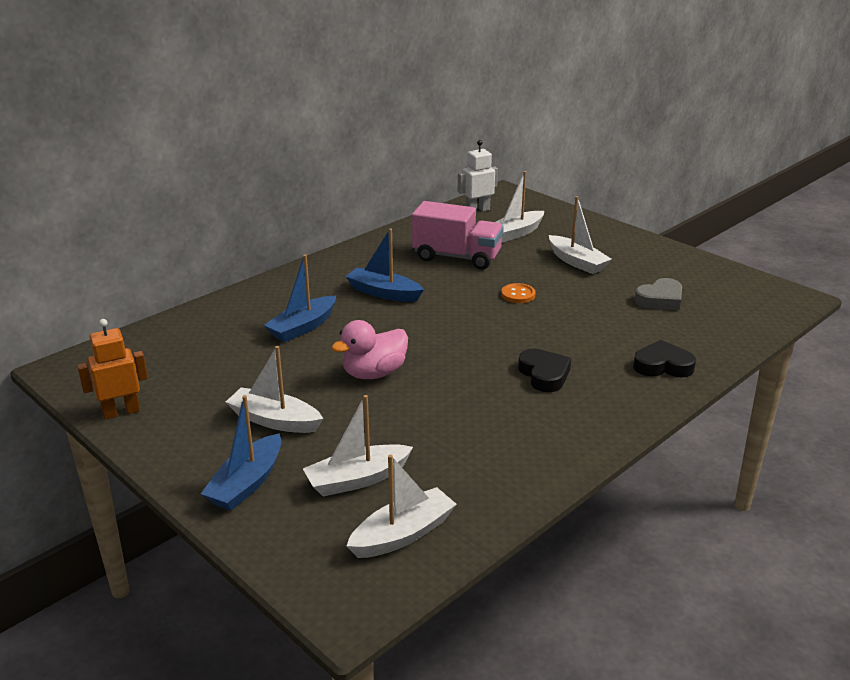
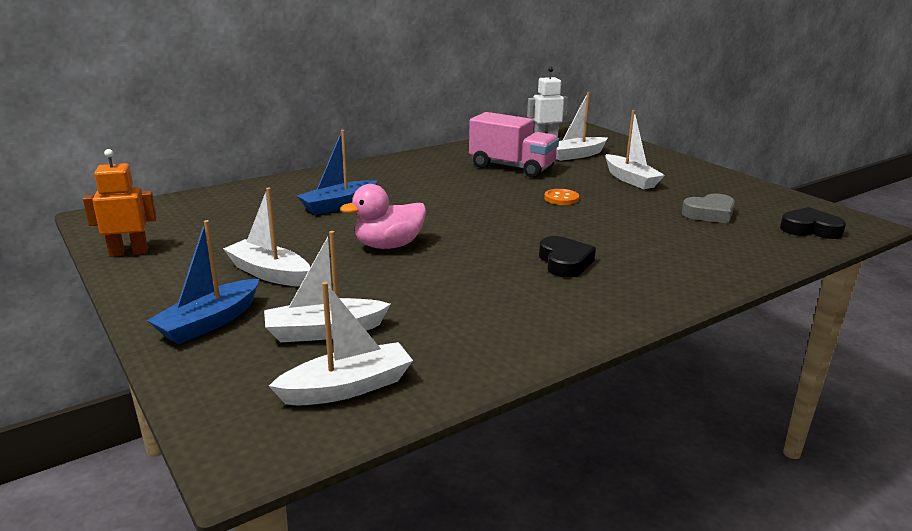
camera: 10 degrees right, 5 degrees down
blue boat [345,229,424,302] -> none
black heart [633,340,696,377] -> black heart moved to [780,207,846,239]

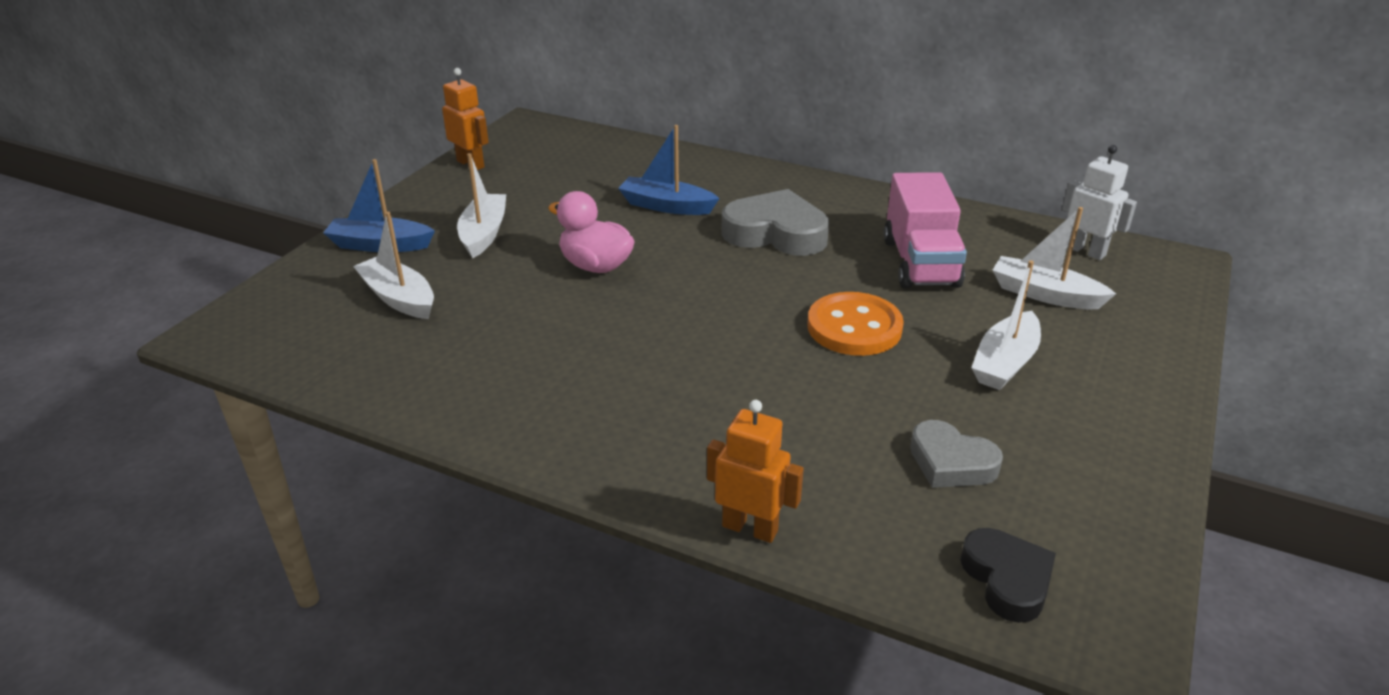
camera: 60 degrees right, 10 degrees up
white boat [269,282,413,405] -> none
black heart [539,236,596,278] -> none
orange button [544,189,579,205] -> orange button [807,292,904,356], size x1.89
none -> orange robot [707,400,804,543]
none -> grey heart [721,189,829,256]

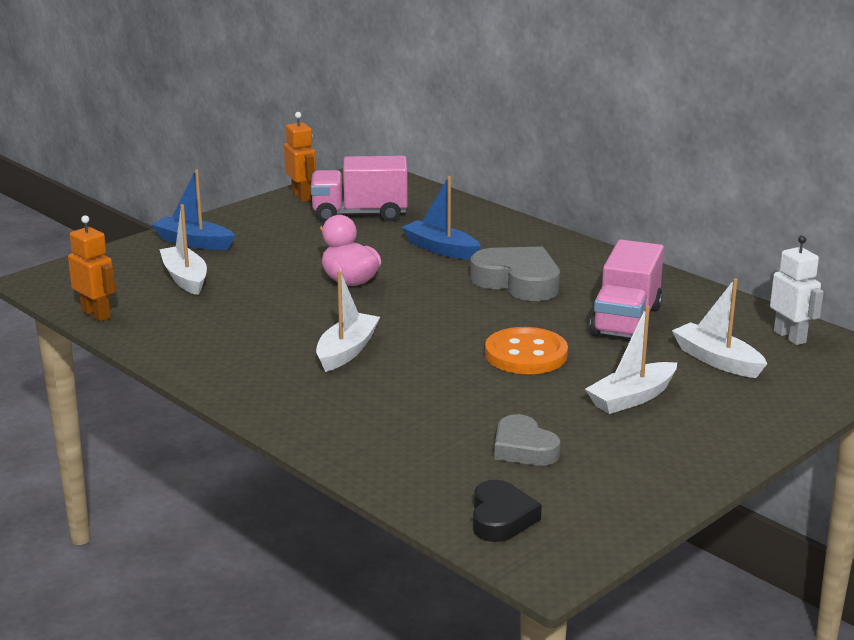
camera: 20 degrees right, 10 degrees down
white boat [457,153,506,258] -> white boat moved to [316,271,380,372]
orange robot [707,400,804,543] -> orange robot moved to [68,215,116,321]
none -> pink truck [311,156,408,222]

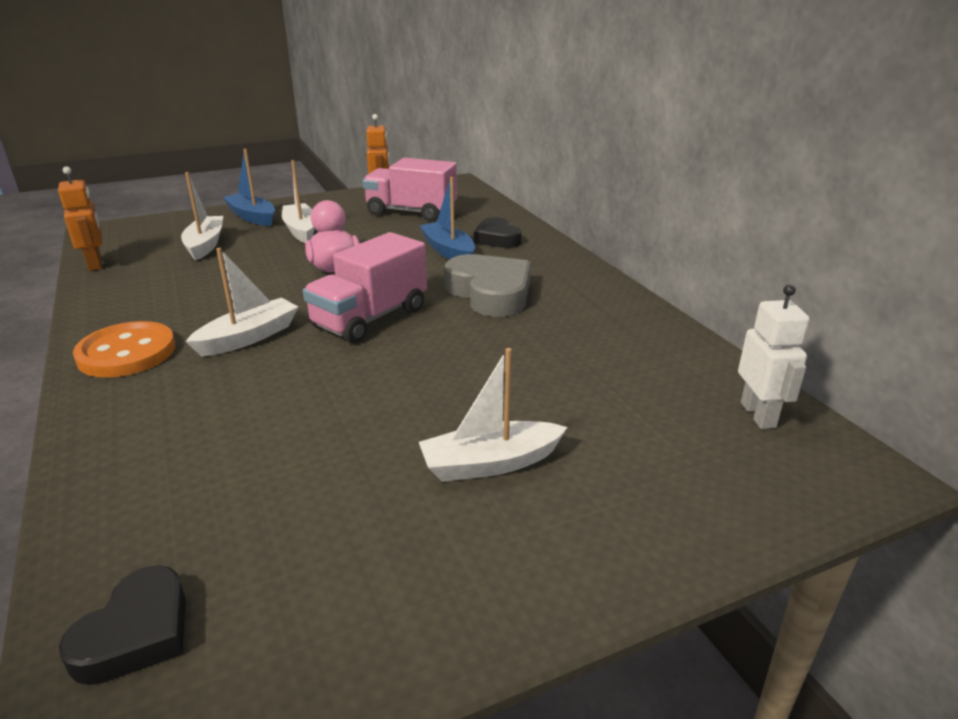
camera: 20 degrees right, 5 degrees up
orange button [485,327,568,374] -> orange button moved to [73,321,175,378]
grey heart [494,414,560,466] -> none
pink truck [590,240,664,338] -> pink truck moved to [303,232,427,343]
white boat [672,278,767,378] -> white boat moved to [282,160,315,243]
none -> black heart [474,217,522,248]

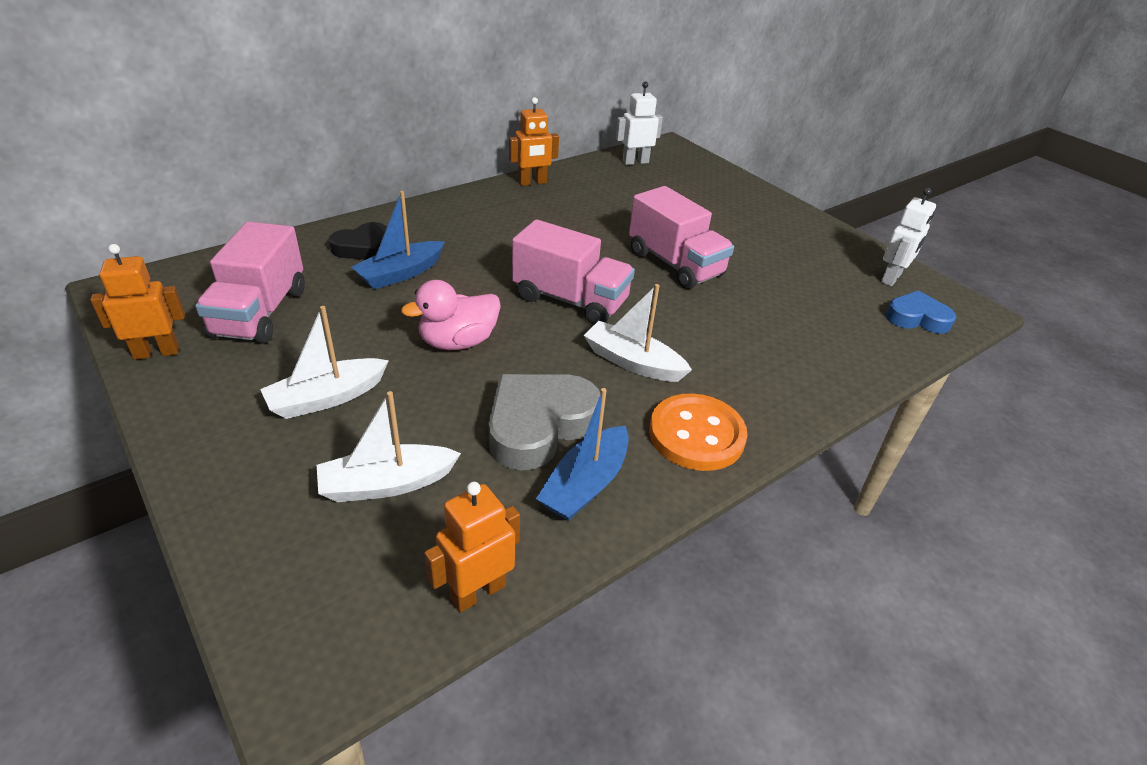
camera: 105 degrees left, 10 degrees up
black heart [59,565,186,685] -> blue heart [885,290,956,334]
blue boat [223,149,275,226] -> blue boat moved to [536,388,629,521]
white boat [419,348,568,482] -> none
grey heart [444,254,531,317] -> grey heart moved to [489,374,600,470]
none -> orange robot [509,97,559,186]
none -> pink truck [629,186,734,289]
none -> white robot [881,188,936,287]

